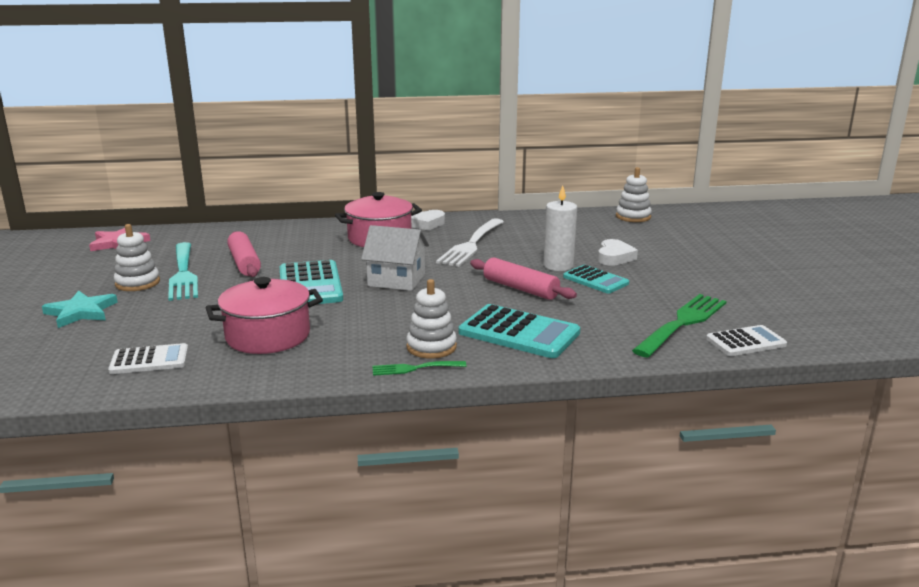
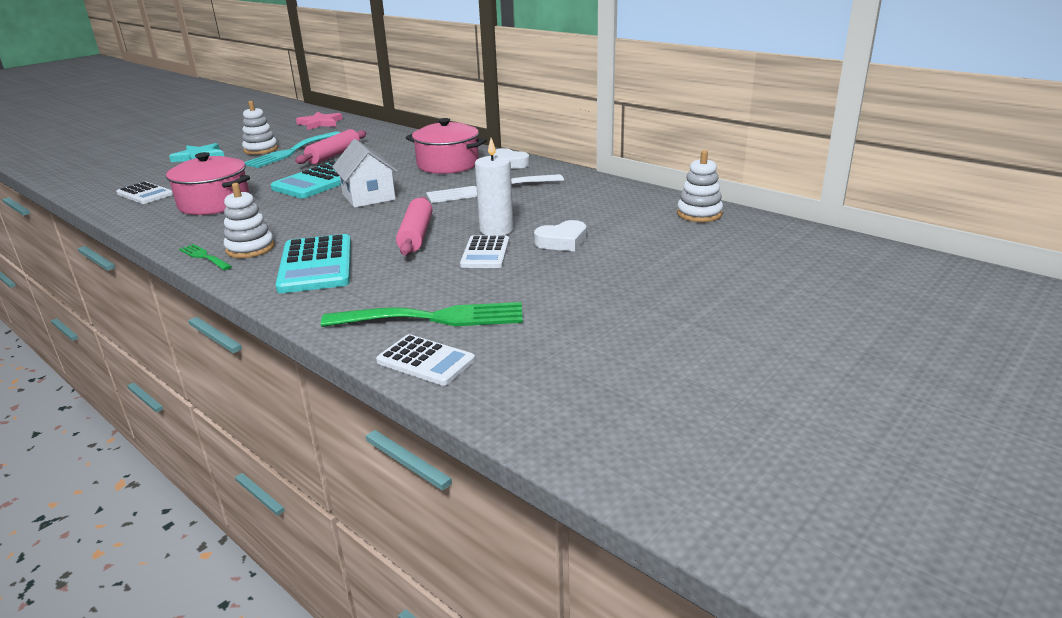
camera: 50 degrees right, 5 degrees up
turquoise calculator [563,265,629,294] -> white calculator [460,235,509,268]

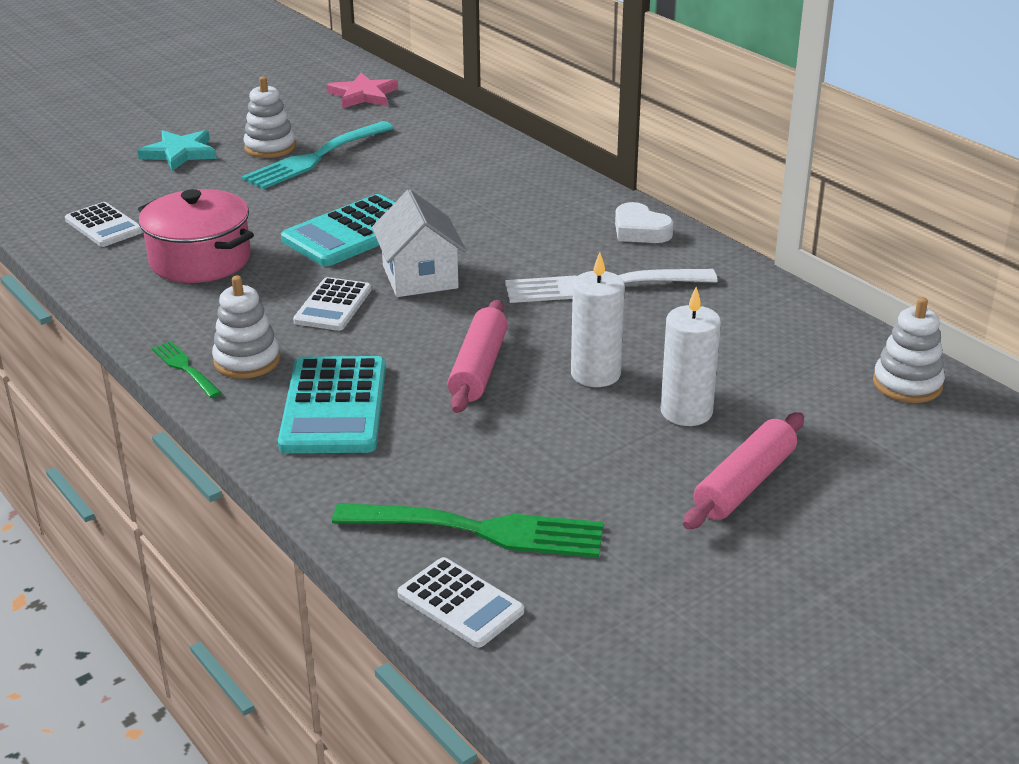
camera: 10 degrees right, 5 degrees up
pink rolling pin [295,129,366,164] -> pink rolling pin moved to [683,412,804,530]
pink pot [406,118,487,174] -> none
white calculator [460,235,509,268] -> white calculator moved to [293,277,372,331]
white heart [534,220,586,251] -> white candle [661,287,721,426]

